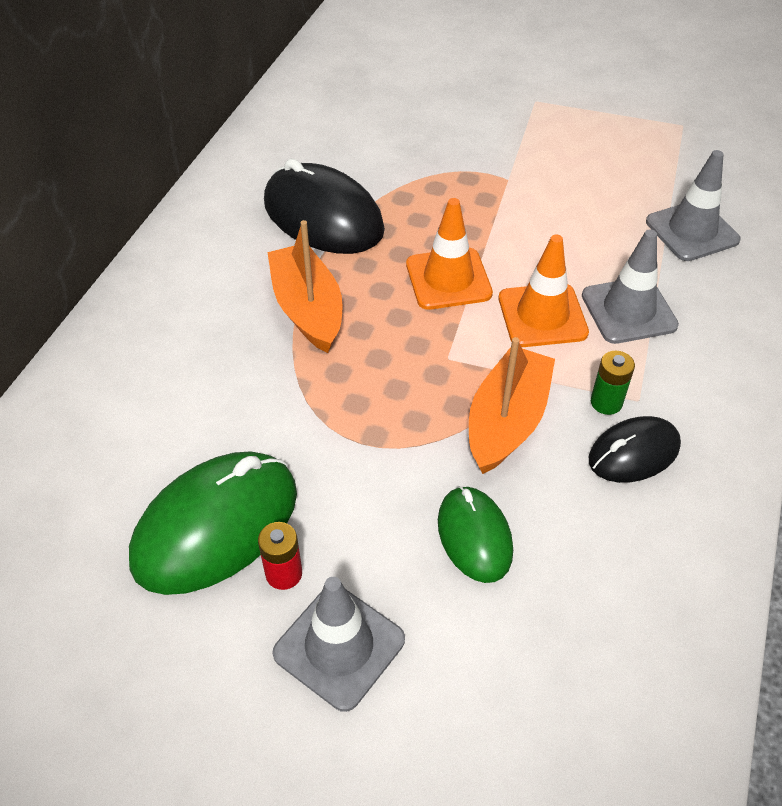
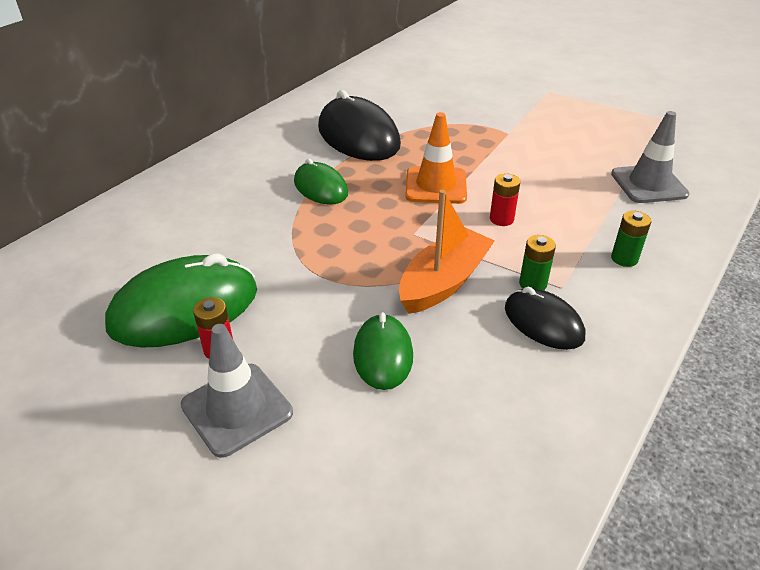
camera: 15 degrees right, 10 degrees down
orange boat [267,220,343,353] -> green mouse [294,158,348,205]
orange traffic cone [499,235,589,347] -> red battery [490,173,520,226]
grey traffic cone [582,229,679,344] -> none
black mouse [589,416,681,483] -> black mouse turned 60 degrees clockwise [505,287,585,350]
none -> green battery [611,211,651,267]

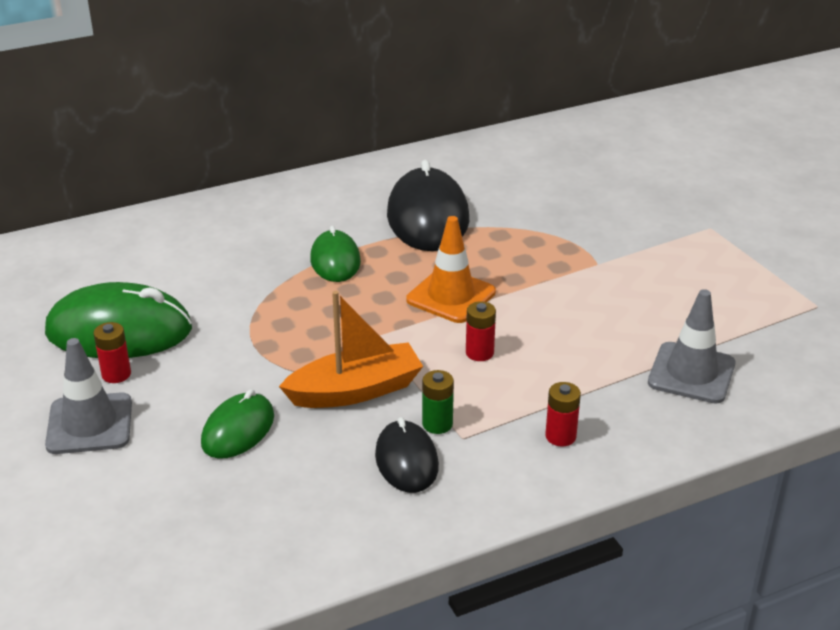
camera: 30 degrees right, 5 degrees down
green battery [611,211,651,267] -> red battery [545,382,581,446]

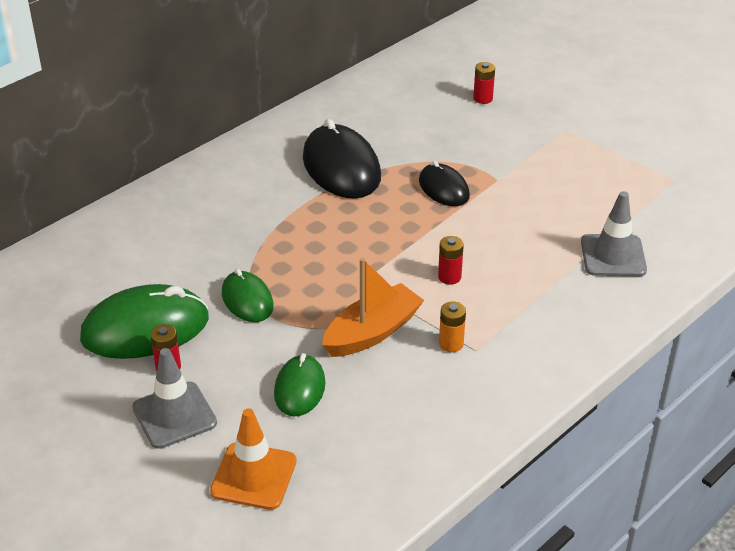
camera: 20 degrees left, 5 degrees up
green mouse [310,226,361,282] -> green mouse moved to [222,269,274,322]
black mouse [375,417,439,493] -> black mouse moved to [419,161,470,206]
orange traffic cone [406,216,496,323] -> orange traffic cone moved to [210,408,297,510]
green battery [422,370,454,434] -> orange battery [439,301,466,352]
red battery [545,382,581,446] -> red battery moved to [473,62,495,104]

